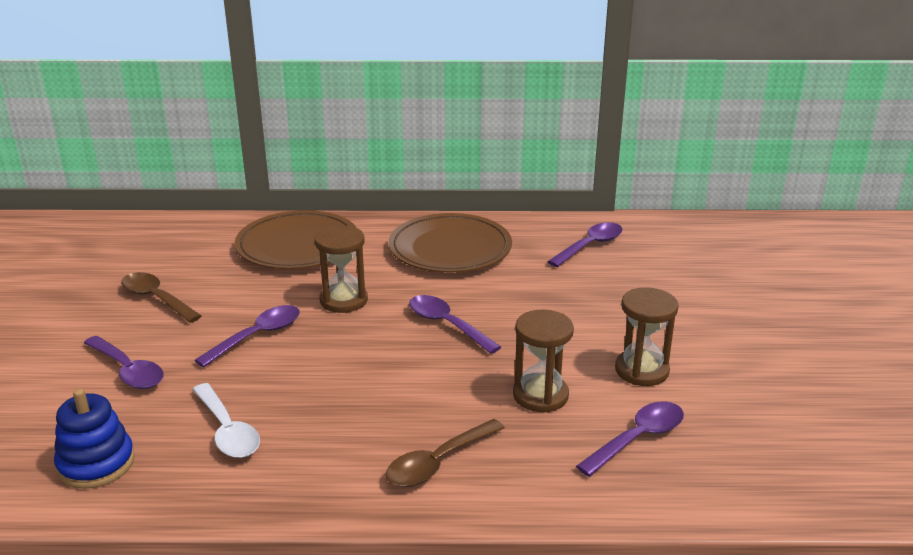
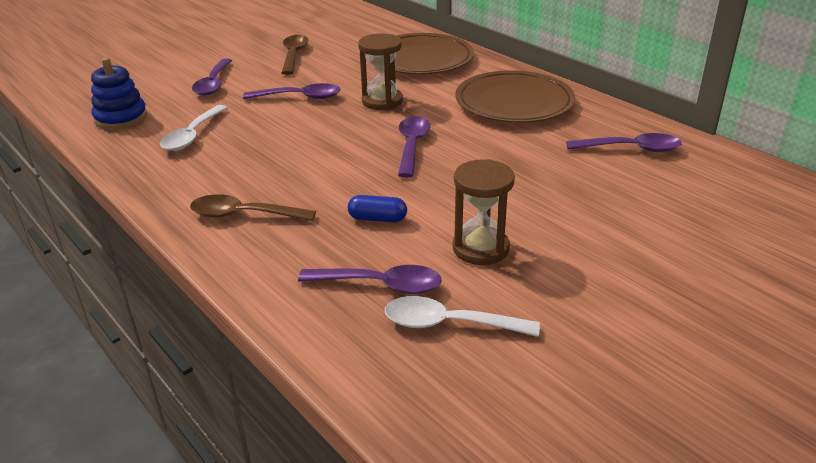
camera: 50 degrees right, 5 degrees up
brown hourglass [513,310,574,412] -> blue capsule [348,195,407,223]
none -> white spoon [385,296,540,337]

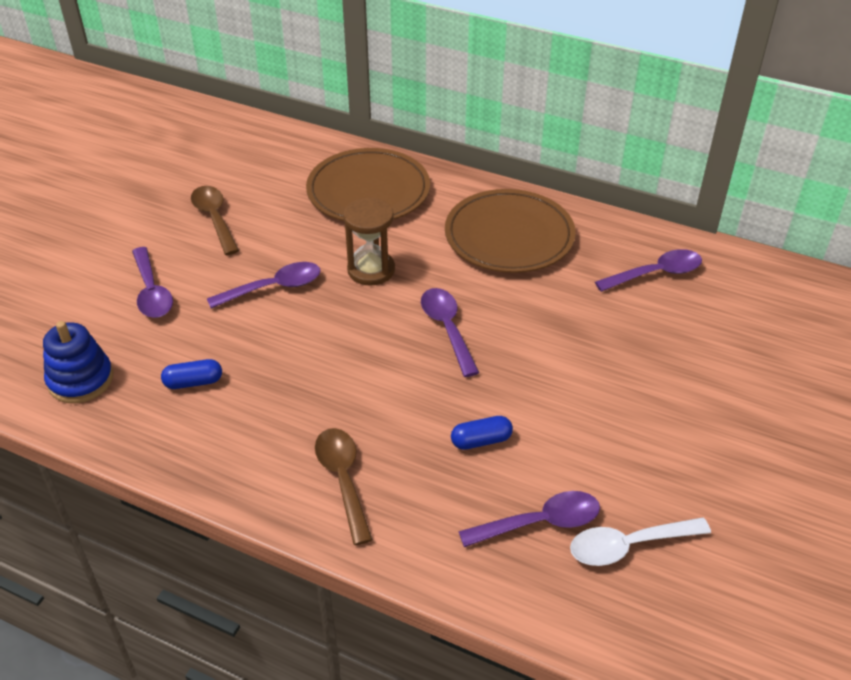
camera: 25 degrees left, 10 degrees up
white spoon [160,105,228,151] -> blue capsule [161,359,222,389]
brown spoon [190,194,316,221] -> brown spoon turned 90 degrees clockwise [315,428,373,545]
brown hourglass [452,159,515,265] -> none

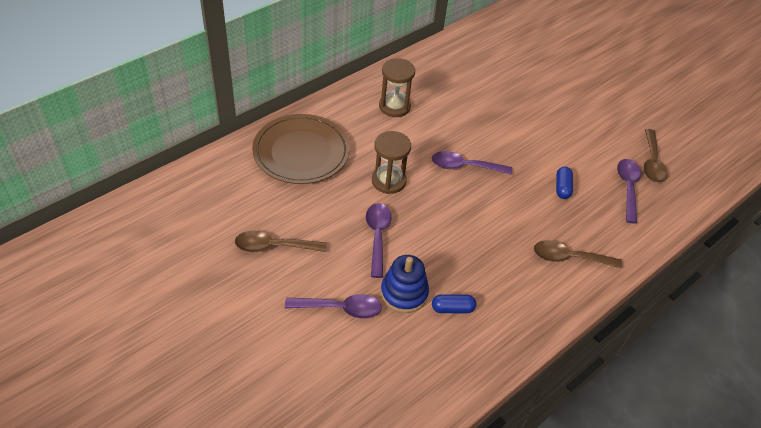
camera: 70 degrees left, 5 degrees up
blue stacking toy [43,321,113,403] -> blue stacking toy moved to [381,255,429,313]
blue capsule [161,359,222,389] -> blue capsule turned 75 degrees clockwise [432,294,476,313]
brown plate [445,189,576,273] -> brown hourglass [379,58,415,117]
white spoon [570,517,711,566] -> brown spoon [644,129,668,183]
purple spoon [595,249,702,292] -> none

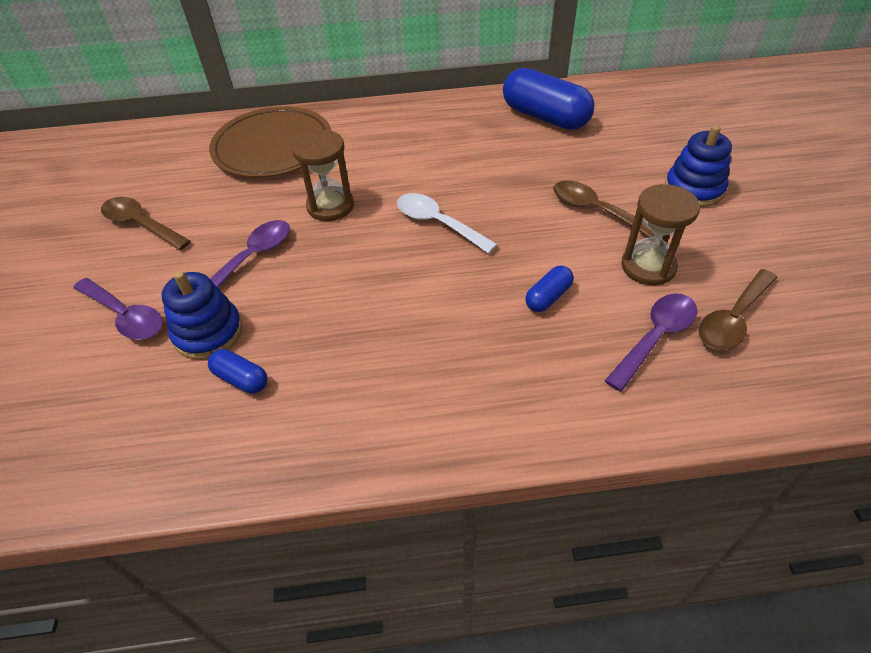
camera: 40 degrees right, 0 degrees up
brown hourglass [379,58,415,117] -> brown hourglass moved to [621,184,700,285]
purple spoon [432,151,512,175] -> white spoon [397,193,498,254]
brown spoon [534,240,622,269] -> brown spoon moved to [553,181,655,237]
none -> blue capsule [503,68,595,130]
none -> blue stacking toy [665,125,732,207]

